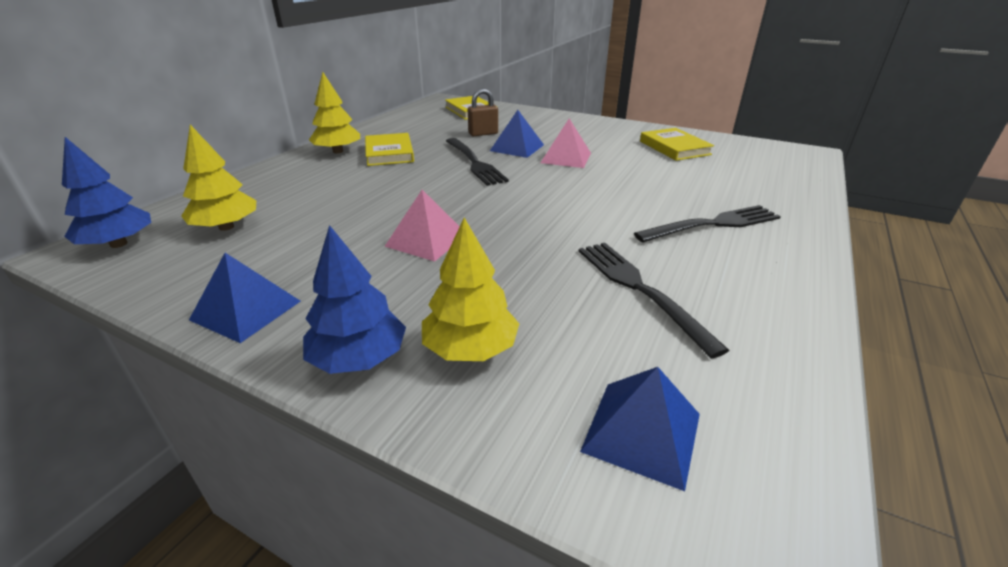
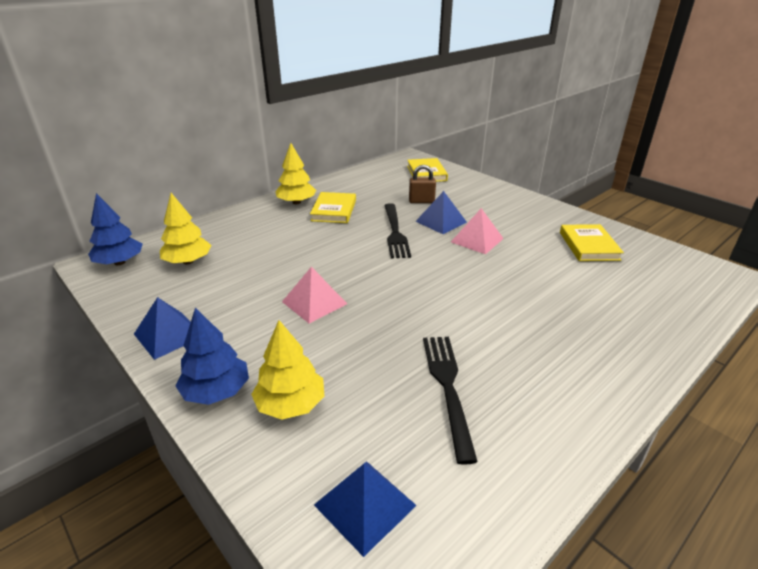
camera: 20 degrees right, 0 degrees up
black fork [634,205,781,242] -> none

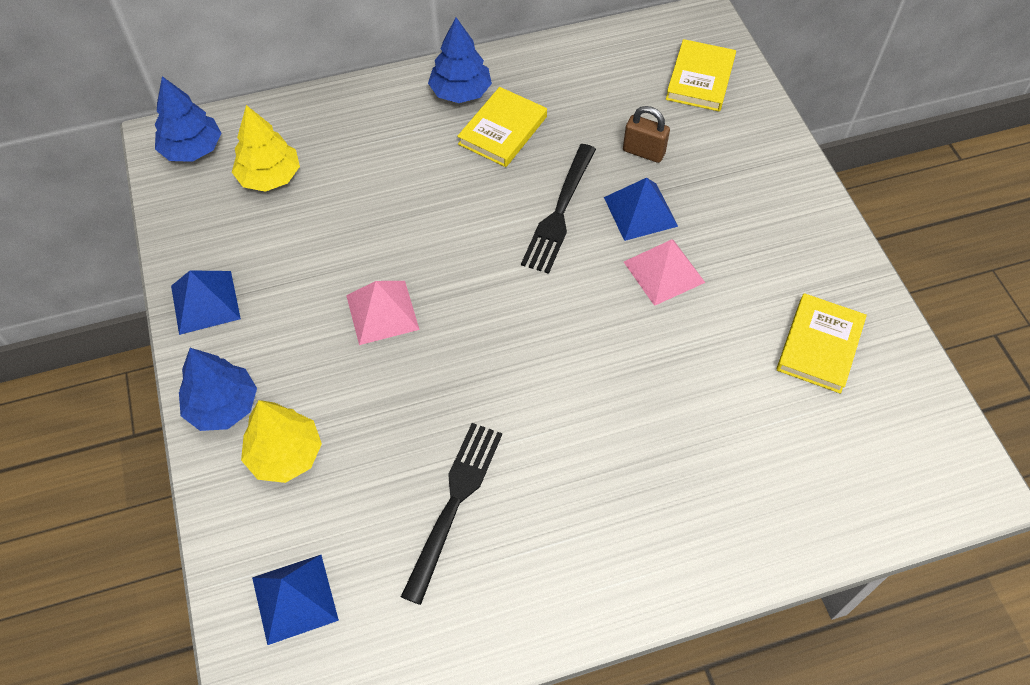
camera: 25 degrees right, 25 degrees up
yellow tree [275,143,316,204] -> blue tree [428,17,492,103]

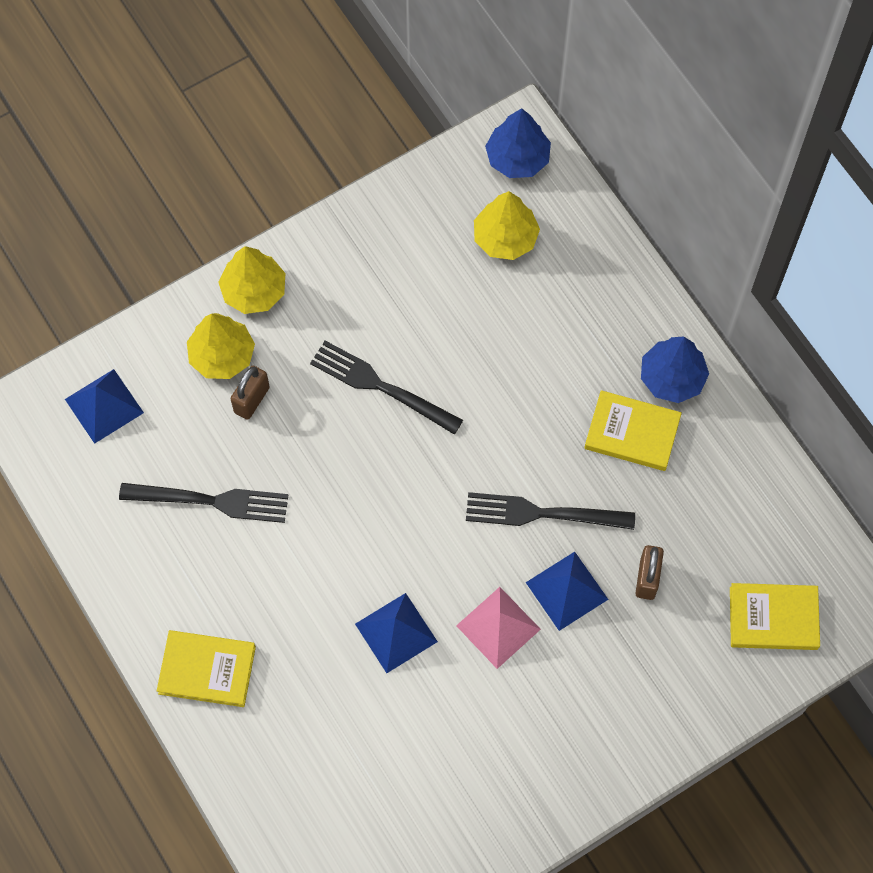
camera: 75 degrees right, 10 degrees up
blue pyramid [171,270,241,335] -> blue pyramid moved to [355,593,438,673]
blue tree [179,348,257,431] -> yellow tree [218,246,285,314]
pink pyramid [346,281,420,345] -> black fork [310,341,463,435]
yellow book [776,293,867,394] -> yellow book moved to [157,630,256,707]
none -> brown padlock [231,366,270,420]

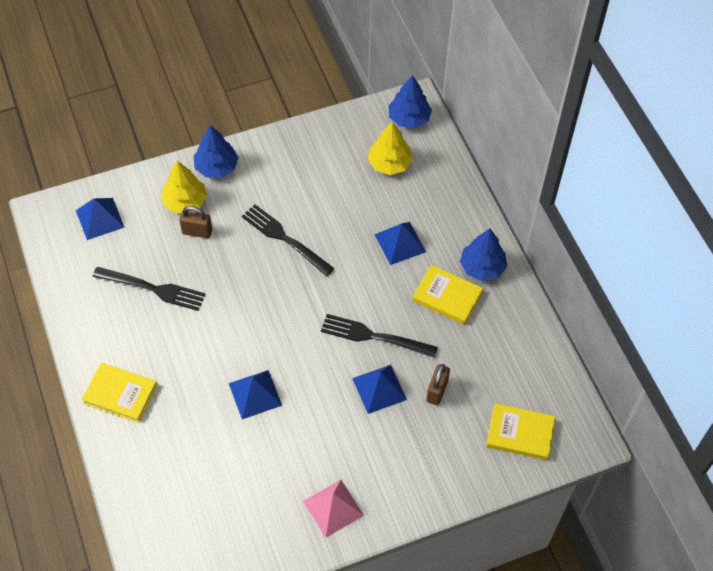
camera: 10 degrees right, 10 degrees down
yellow tree [218,246,285,314] -> blue tree [194,125,239,178]
brown padlock [231,366,270,420] -> brown padlock turned 60 degrees clockwise [179,206,212,238]
pink pyramid [456,587,541,669] -> pink pyramid moved to [303,480,364,538]
none -> blue pyramid [375,222,426,265]

